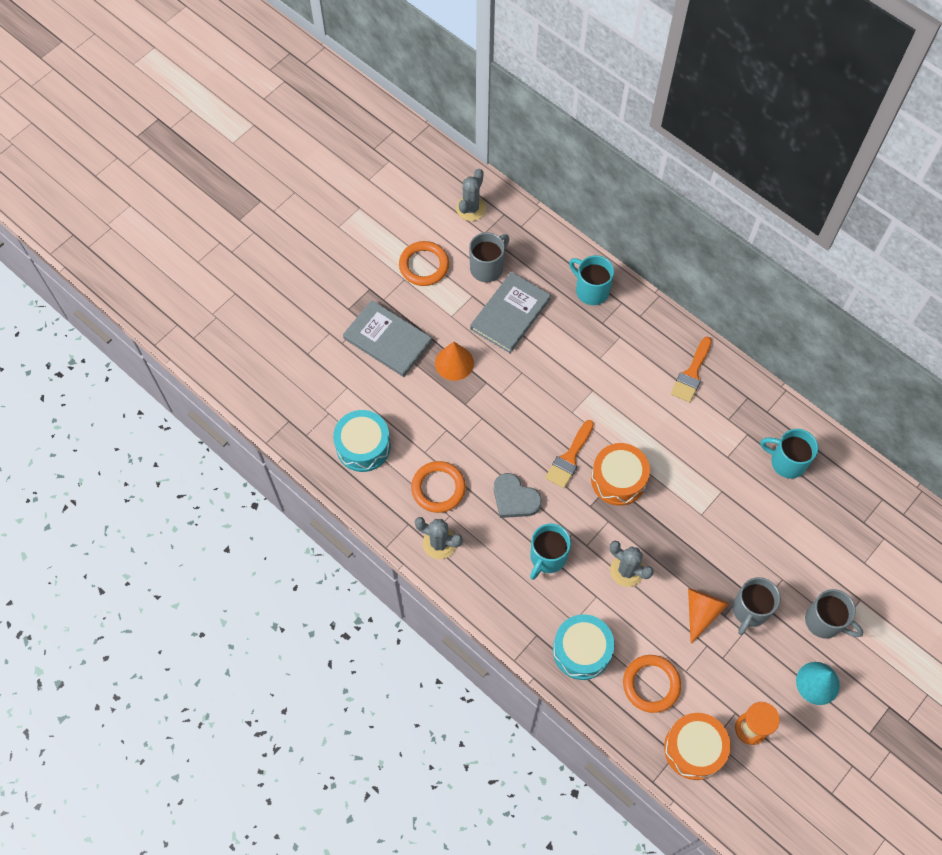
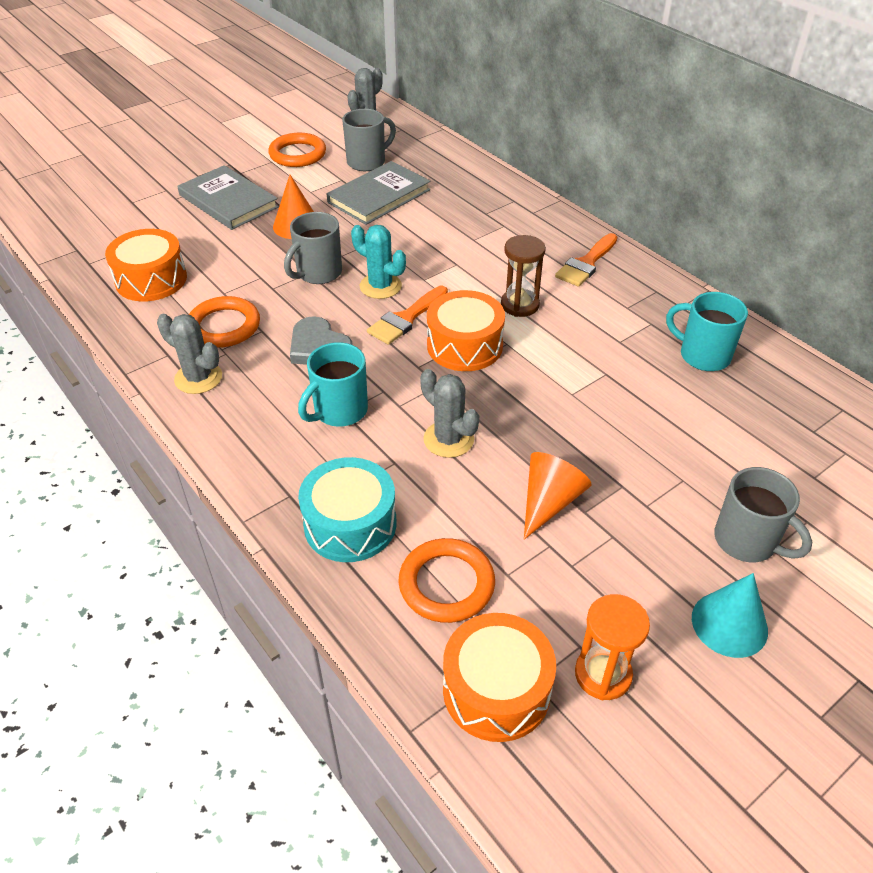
camera: 10 degrees right, 20 degrees down
turquoise drum [333,410,391,472] -> orange drum [105,229,187,301]
turquoise mug [569,255,614,305] -> none
grey mug [732,577,781,635] -> grey mug moved to [284,212,342,284]
none -> turquoise cactus [351,225,406,299]
none -> brown hourglass [501,235,546,317]

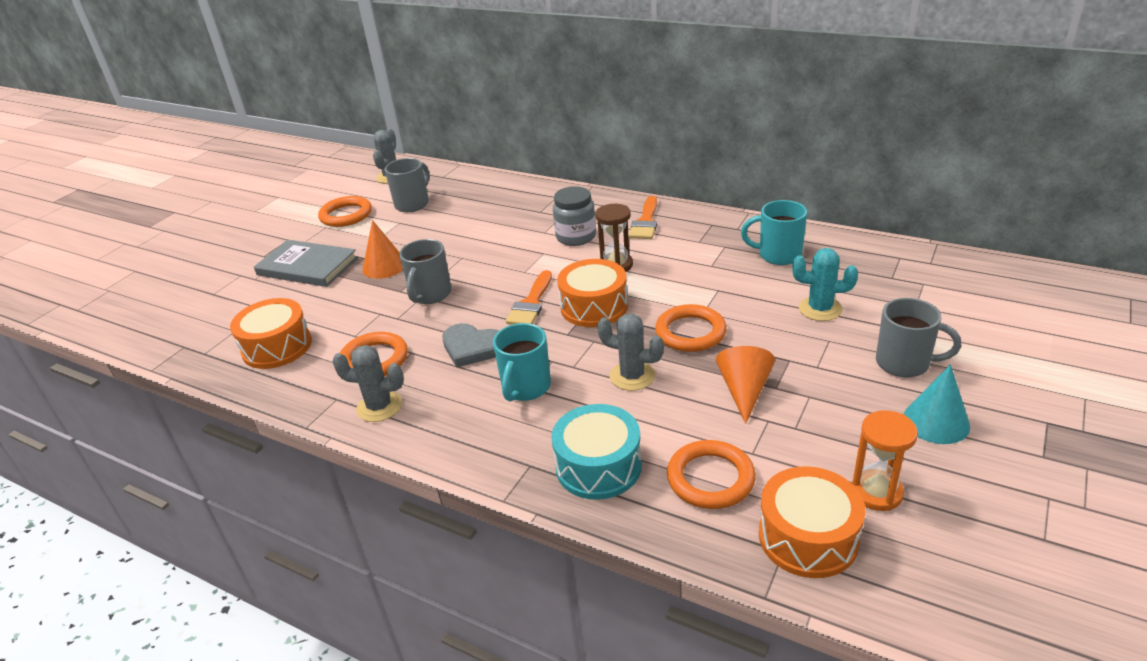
camera: 20 degrees left, 10 degrees down
grey book [327,161,430,225] -> none
turquoise cactus [351,225,406,299] -> turquoise cactus moved to [792,248,858,321]
none -> grey jar [553,186,596,246]
none -> orange ring [655,304,727,352]

